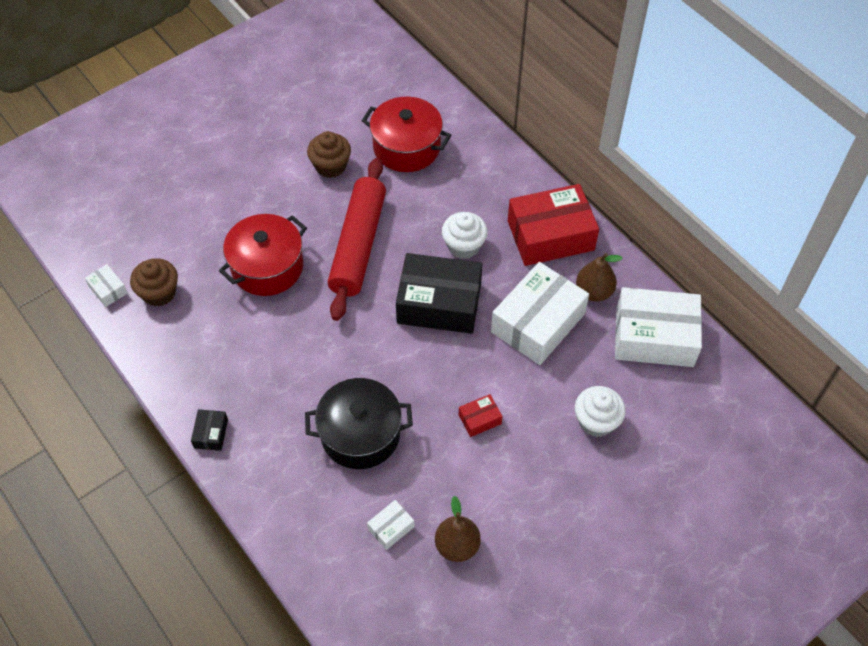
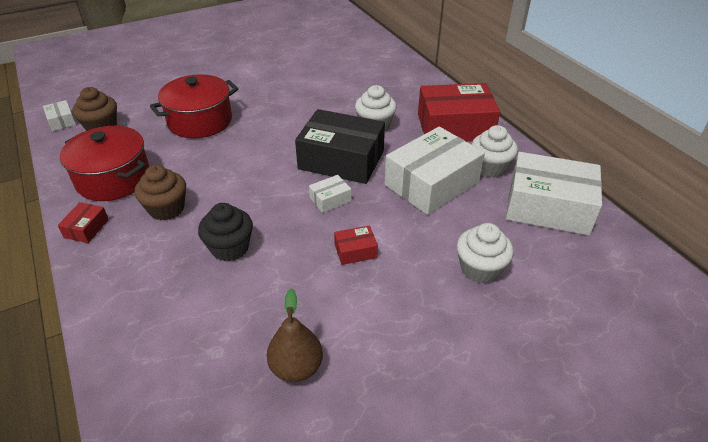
camera: 10 degrees right, 15 degrees down
black box [191,409,228,451] -> red box [58,202,109,243]
black pot [305,378,413,469] -> black cupcake [198,203,253,261]
brown cupcake [307,131,351,178] -> brown cupcake moved to [135,165,186,221]
red rolling pin [328,158,386,321] -> none
red pot [362,97,451,172] -> red pot moved to [60,126,150,201]
white box [367,500,415,550] -> white box moved to [309,175,351,213]
brown pear [576,253,623,301] -> white cupcake [471,125,518,178]

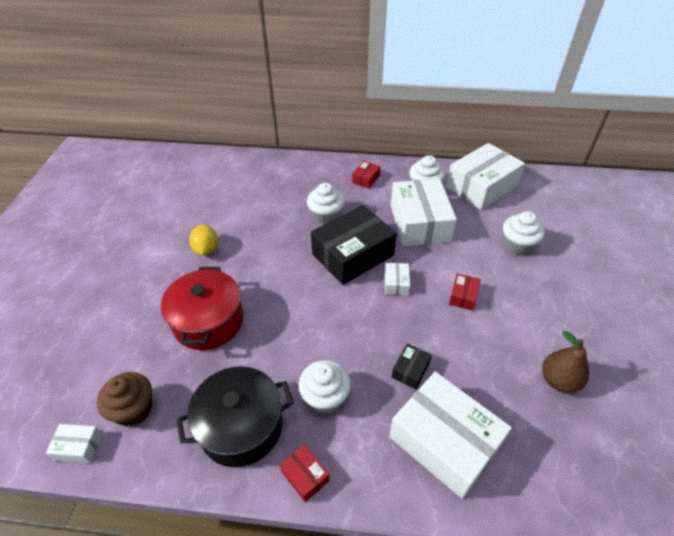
camera: 55 degrees left, 5 degrees up
red pot [60,126,150,201] -> black pot [176,366,294,467]
brown cupcake [135,165,186,221] -> white cupcake [299,360,351,414]
black cupcake [198,203,253,261] -> black box [392,344,432,389]
red box [418,83,500,142] -> red box [352,161,380,189], size x0.43
none -> yellow lemon [189,225,218,255]
none -> white box [389,372,512,499]

